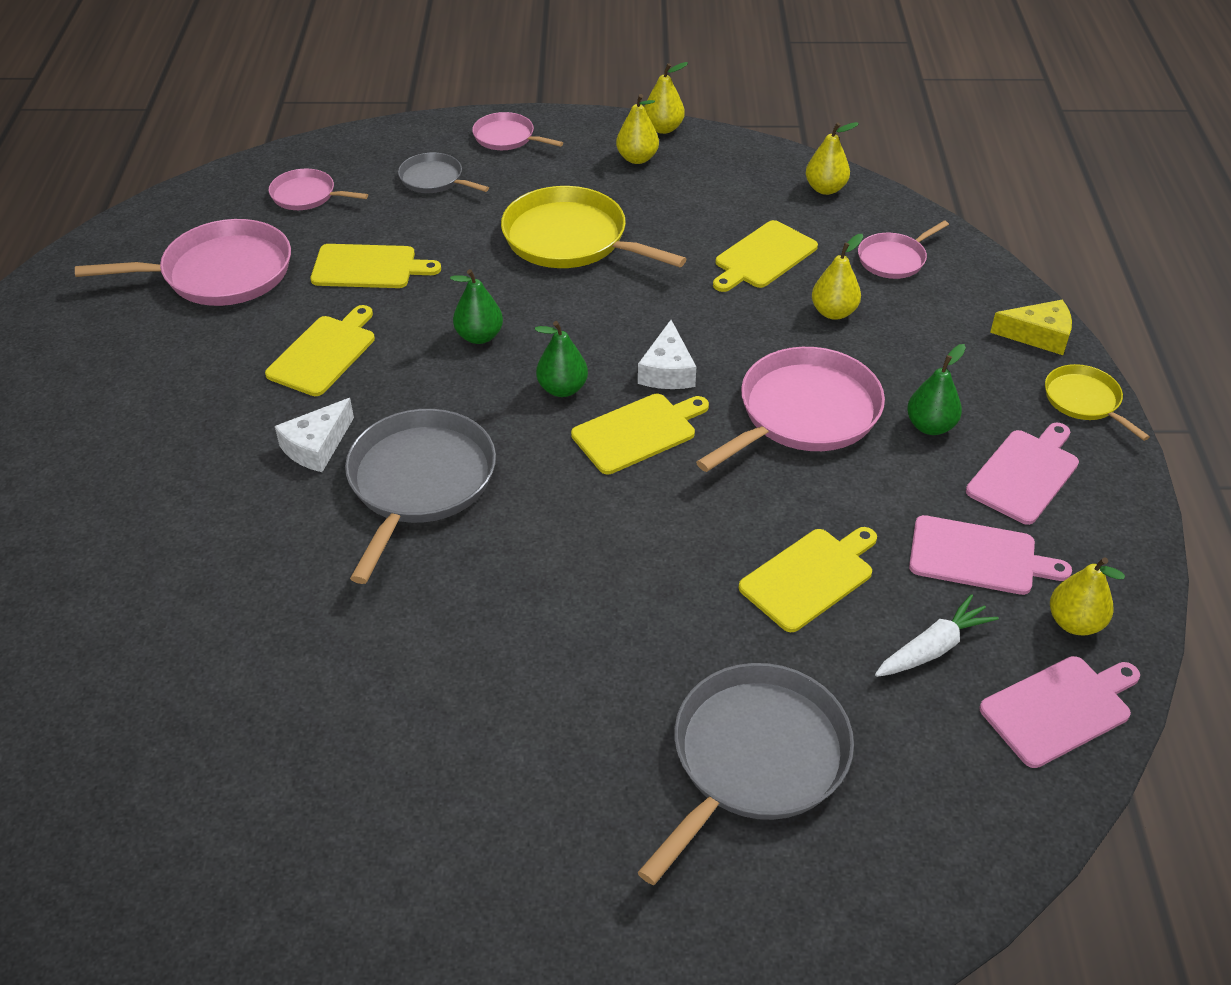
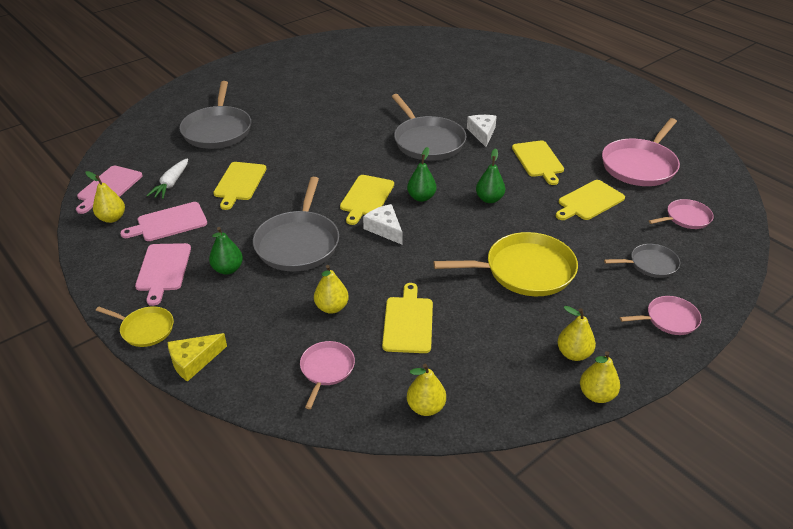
camera: 140 degrees right, 5 degrees down
pink pan [696,347,885,472] -> grey pan [253,177,339,271]

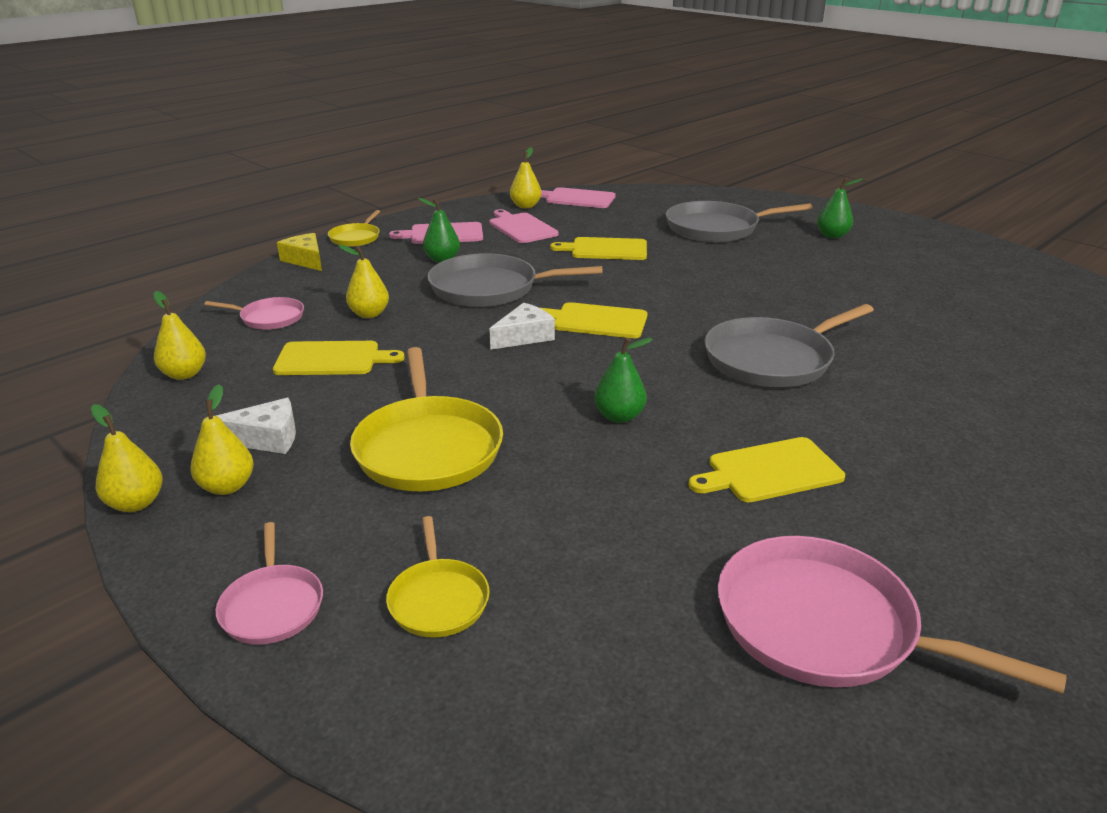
camera: 85 degrees right, 10 degrees down
white carrot [146,158,188,199] -> none
green pear [407,147,436,202] -> green pear moved to [817,178,862,239]
white cheese [467,115,497,147] -> white cheese moved to [216,398,296,454]
yellow cutting board [556,180,625,220] -> none
grey pan [604,244,680,278] -> yellow pan [386,516,490,638]
pink pan [649,199,714,229] -> none

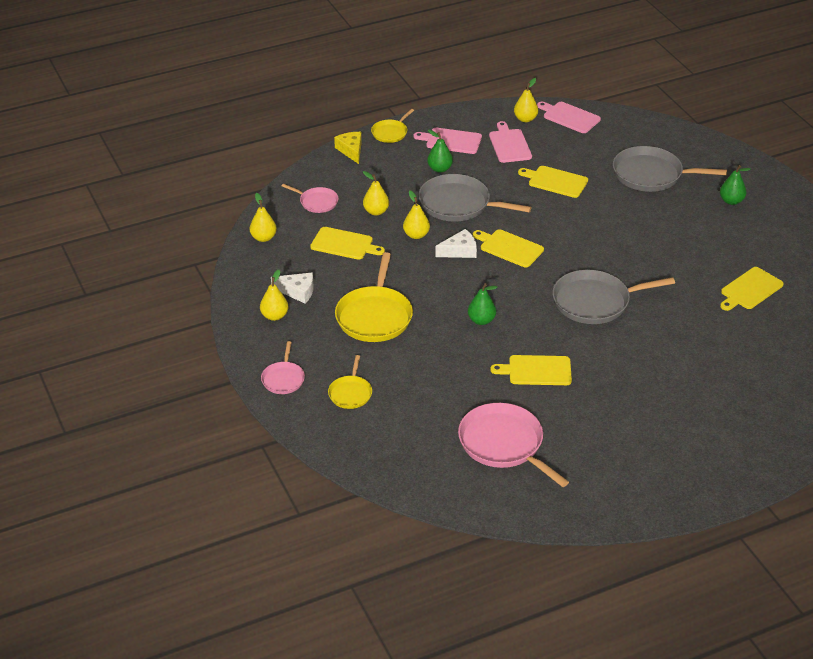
camera: 20 degrees right, 10 degrees up
yellow pear [91,404,163,512] -> yellow pear moved to [403,191,430,239]
none -> yellow cutting board [720,267,784,311]

